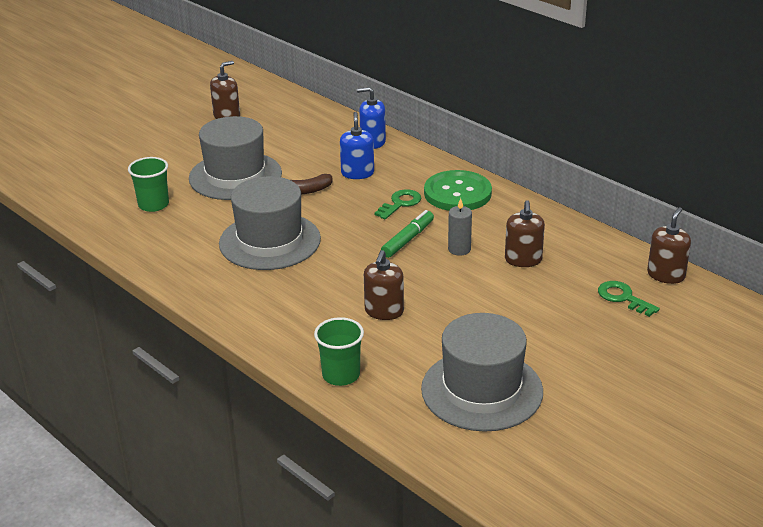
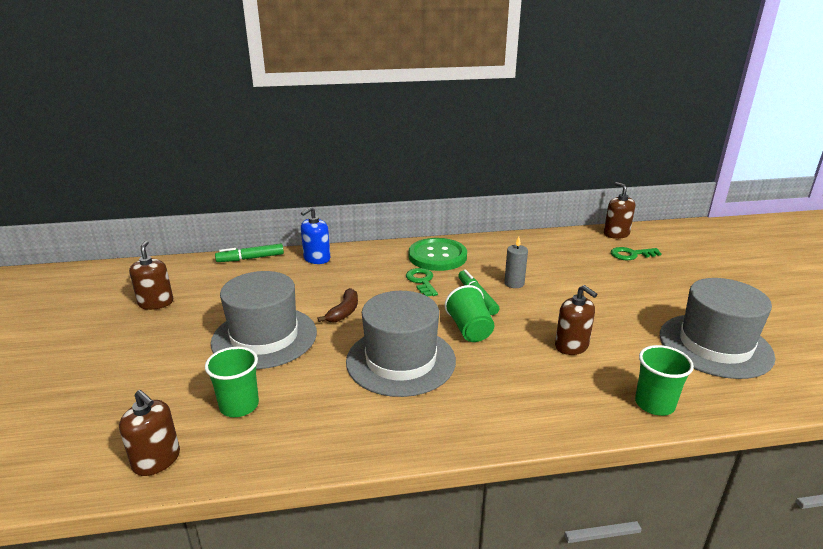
camera: 55 degrees left, 5 degrees down
blue soap dispenser [340,112,374,179] -> none
brown soap dispenser [505,200,545,267] -> brown soap dispenser moved to [119,390,180,476]
none -> green marker [215,244,284,262]
none -> green cup [445,285,495,342]

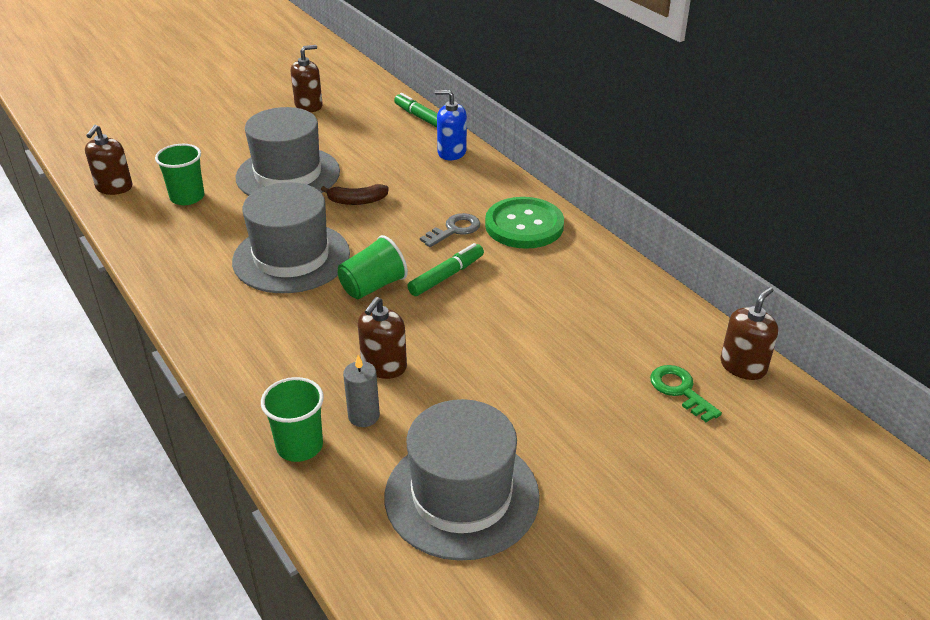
camera: 65 degrees right, 10 degrees up
green key [406,268,438,297] -> grey key [420,213,480,247]
grey candle [504,237,528,288] -> grey candle moved to [343,355,380,427]

